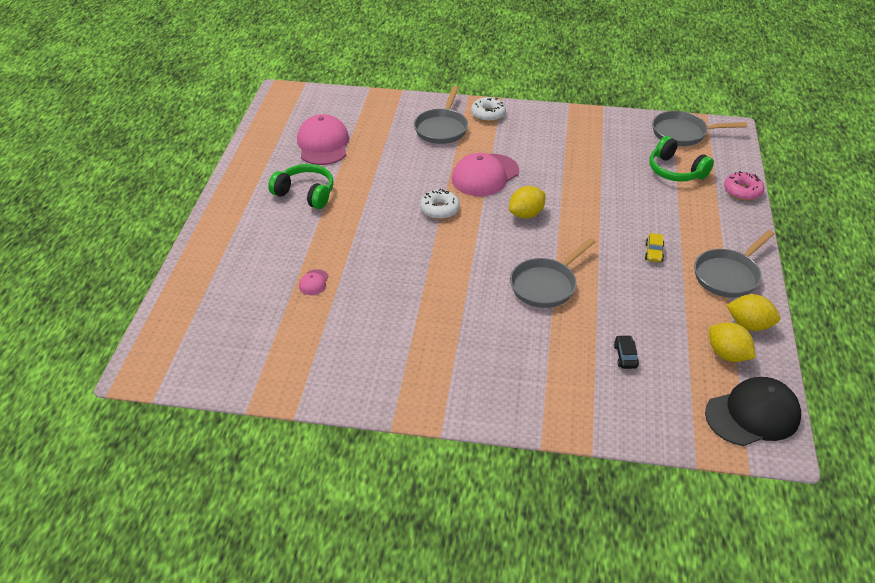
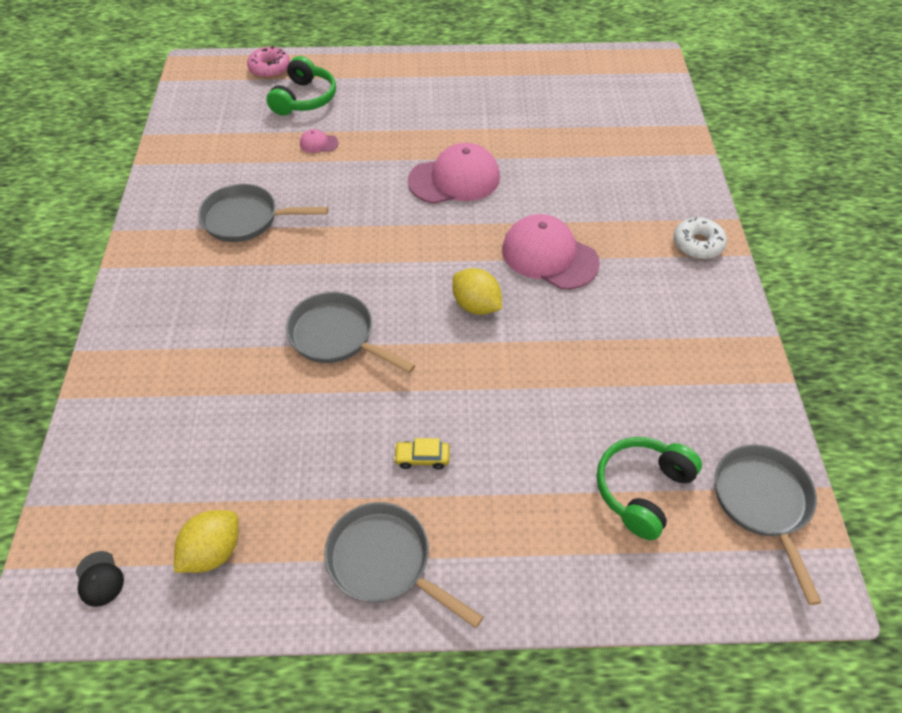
camera: 80 degrees right, 10 degrees up
green headphones [268,164,334,209] -> green headphones moved to [267,56,336,116]
pink cap [297,114,349,165] -> pink cap moved to [408,143,500,204]
grey pan [414,86,468,144] -> grey pan moved to [198,184,328,242]
white donut [420,189,460,219] -> none
black car [614,335,639,369] -> none
black cap [705,377,801,446] -> black cap [76,551,124,607], size x0.43
pink donut [724,171,765,201] -> pink donut moved to [247,46,290,78]
yellow lemon [727,294,780,331] -> none

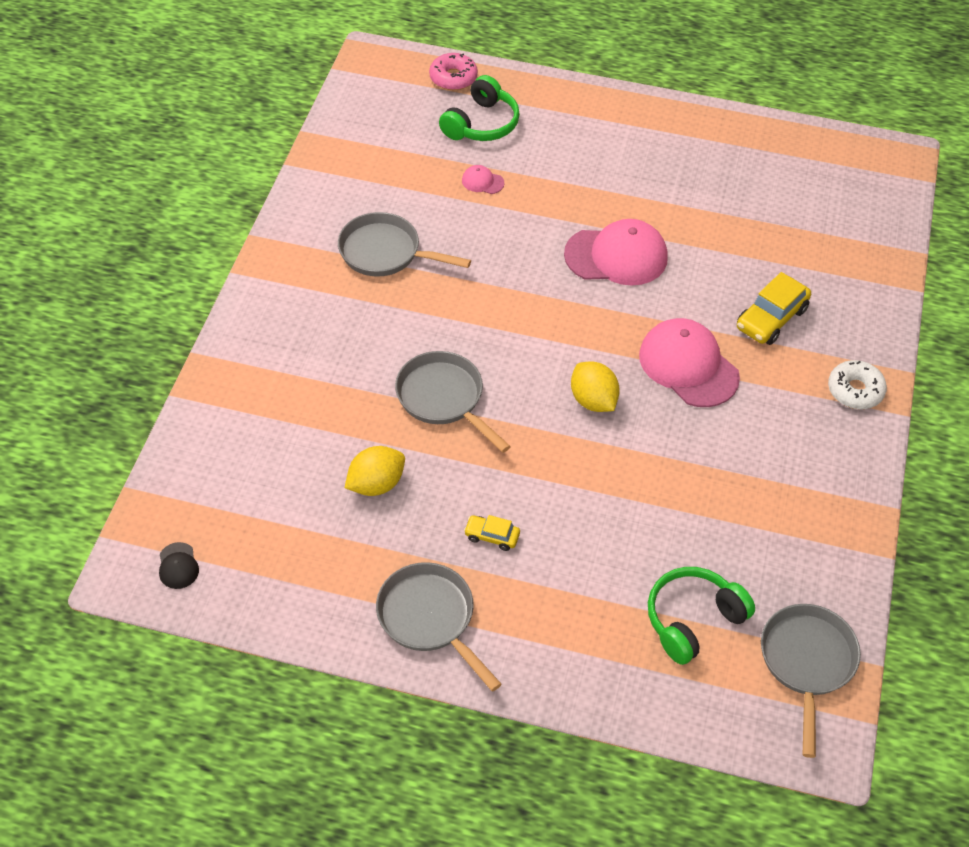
camera: 15 degrees right, 0 degrees up
yellow lemon [174,510,239,573] -> yellow lemon moved to [345,446,405,496]
none -> yellow car [737,272,811,345]

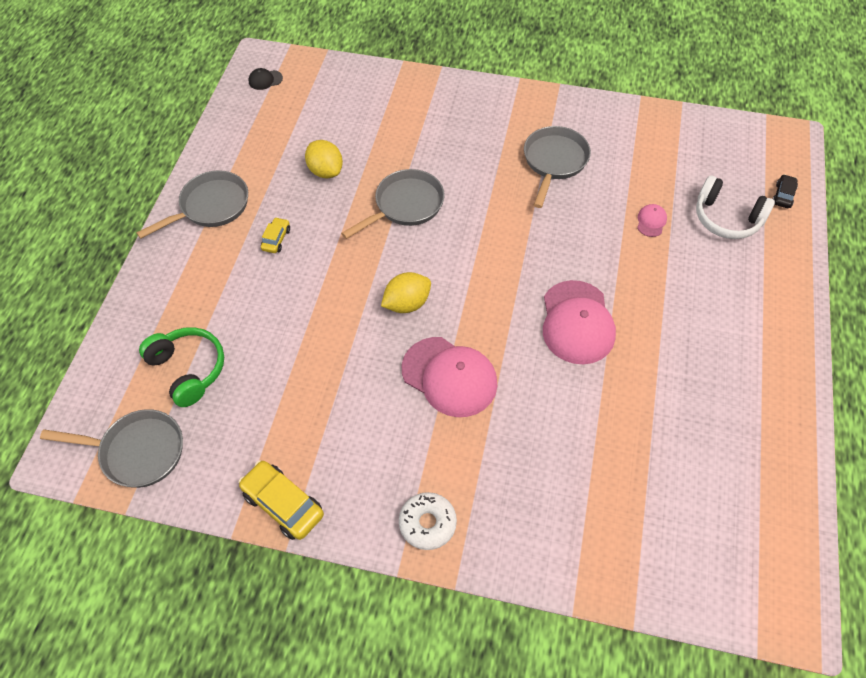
camera: 90 degrees right, 5 degrees up
pink donut [429,53,478,90] -> black car [773,174,798,208]
green headphones [439,75,520,141] -> white headphones [696,175,775,239]
pink cap [639,318,740,407] -> pink cap turned 75 degrees clockwise [402,337,497,417]
yellow car [737,272,811,345] -> yellow car moved to [238,460,324,540]

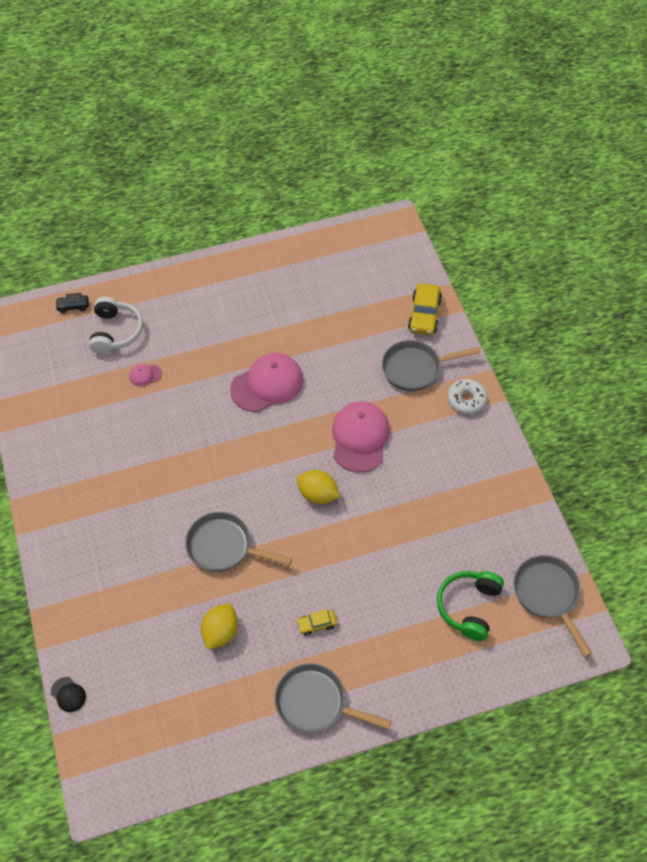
camera: 120 degrees left, 0 degrees up
yellow car [238,460,324,540] -> yellow car moved to [408,283,442,335]
black cap [249,68,283,90] -> black cap moved to [51,677,86,712]
grey pan [524,126,591,208] -> grey pan moved to [382,340,481,391]

